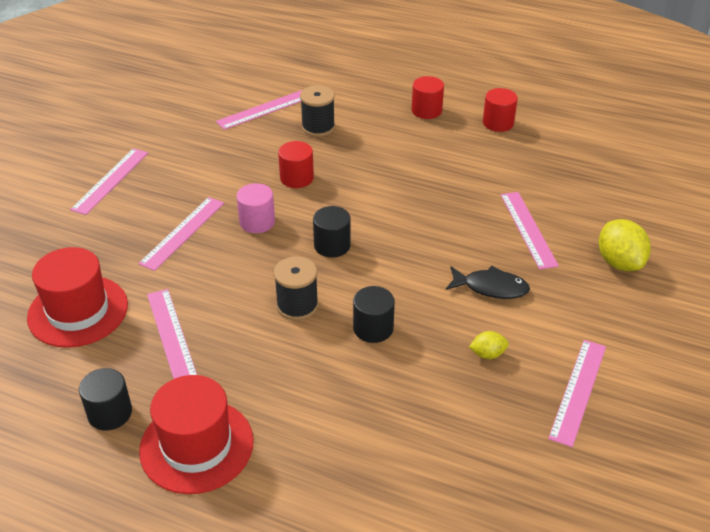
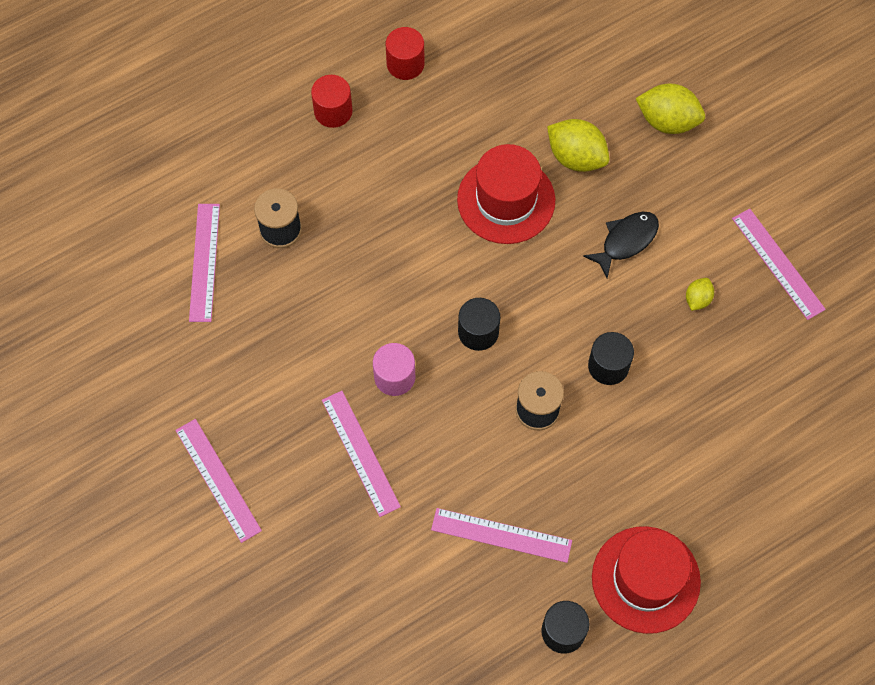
camera: 55 degrees left, 25 degrees up
red hat [27,247,128,348] -> red hat moved to [457,144,555,244]
red cylinder [278,141,314,188] -> none
pink ruler [501,192,559,270] -> yellow lemon [547,119,609,172]

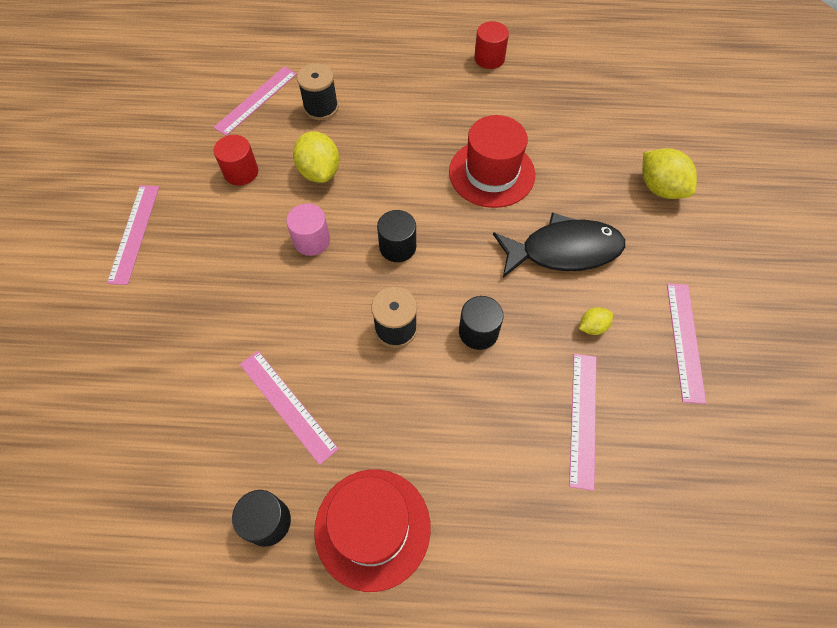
camera: 35 degrees right, 5 degrees down
red cylinder [311,75,352,128] -> red cylinder moved to [214,135,258,185]
pink ruler [322,391,401,517] -> pink ruler moved to [569,354,597,491]
yellow lemon [547,119,609,172] -> yellow lemon moved to [293,131,339,183]
black fish [583,212,659,278] -> black fish [493,213,625,278], size x1.62

